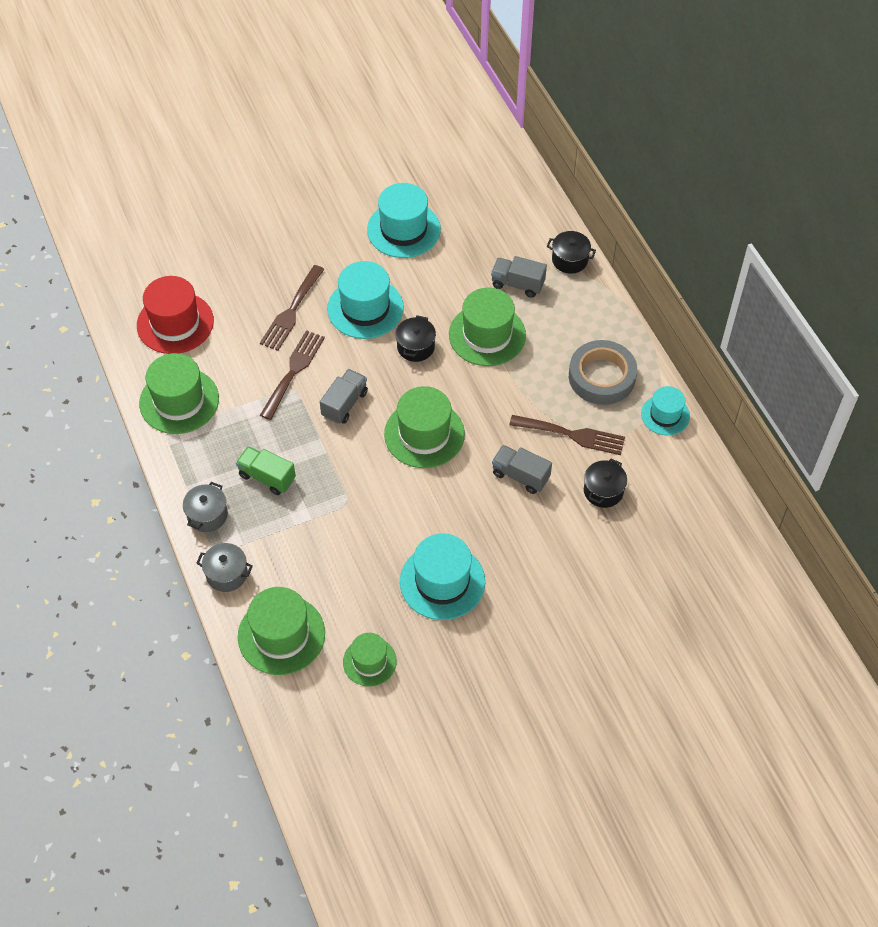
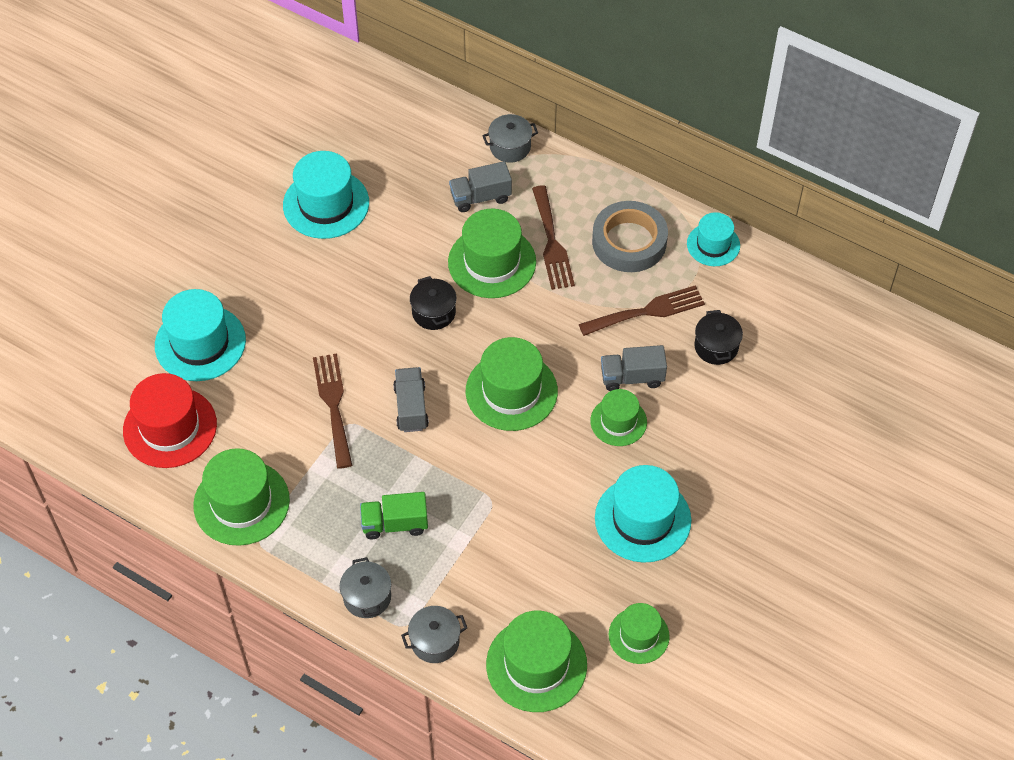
camera: 35 degrees left, 0 degrees up
brown fork [260,265,325,351] -> brown fork moved to [532,185,575,290]
turquoise hat [327,261,404,339] -> turquoise hat moved to [155,289,246,381]
black pot [547,231,596,274] -> grey pot [482,114,538,162]
none -> green hat [590,389,647,446]

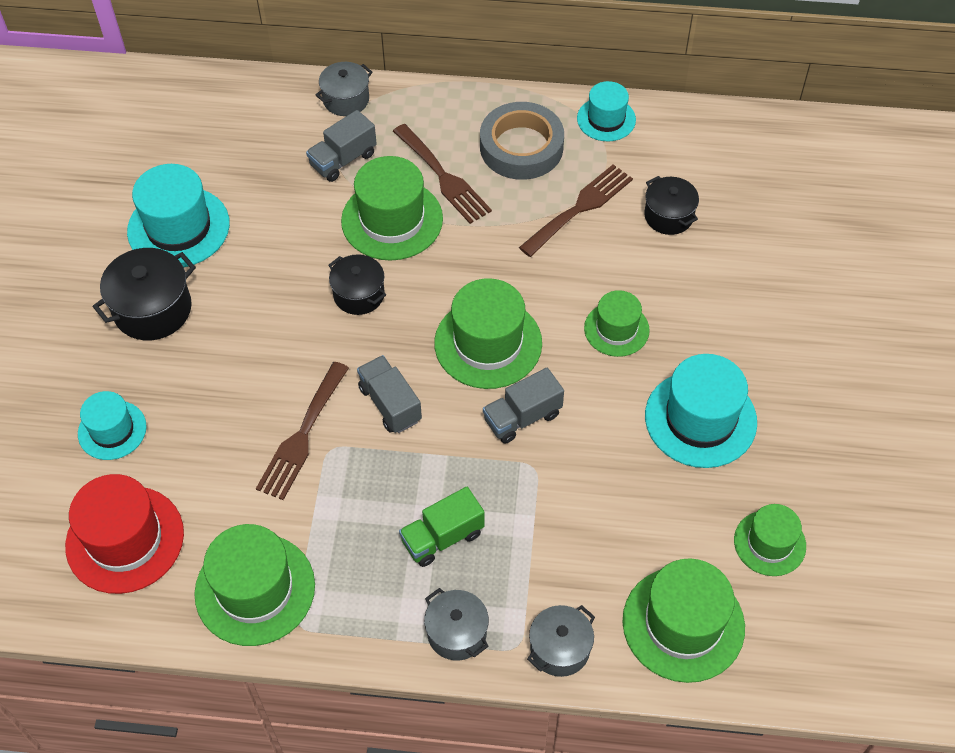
camera: 25 degrees left, 0 degrees up
turquoise hat [155,289,246,381] -> turquoise hat [78,391,147,460], size x0.61
brown fork [313,353,353,469] -> brown fork turned 120 degrees counterclockwise [256,362,349,500]
grey truck [601,345,667,391] -> grey truck moved to [483,368,564,444]
none -> black pot [92,248,196,340]

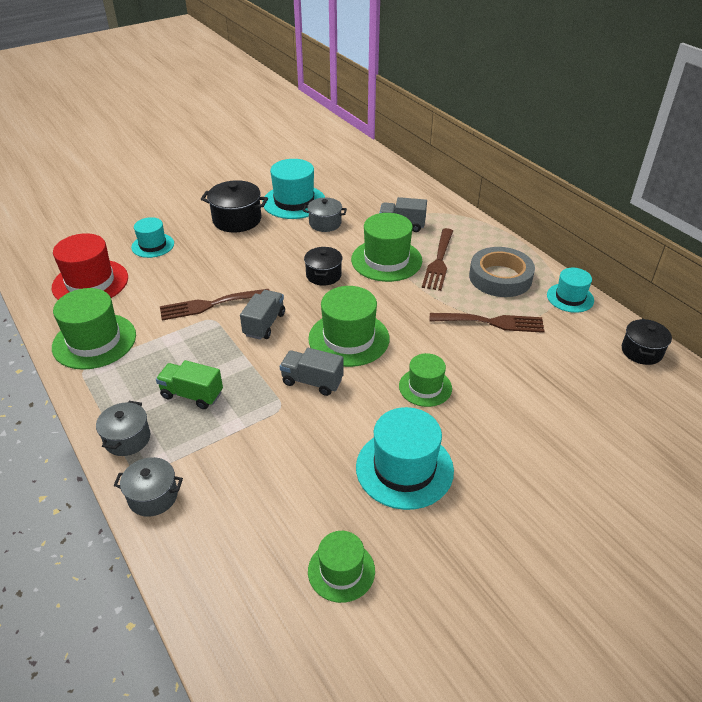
camera: 50 degrees right, 15 degrees down
grey pot [316,62,373,116] -> grey pot moved to [303,198,347,232]
green hat [622,559,745,683] -> none
black pot [644,176,699,235] -> black pot moved to [622,319,672,365]

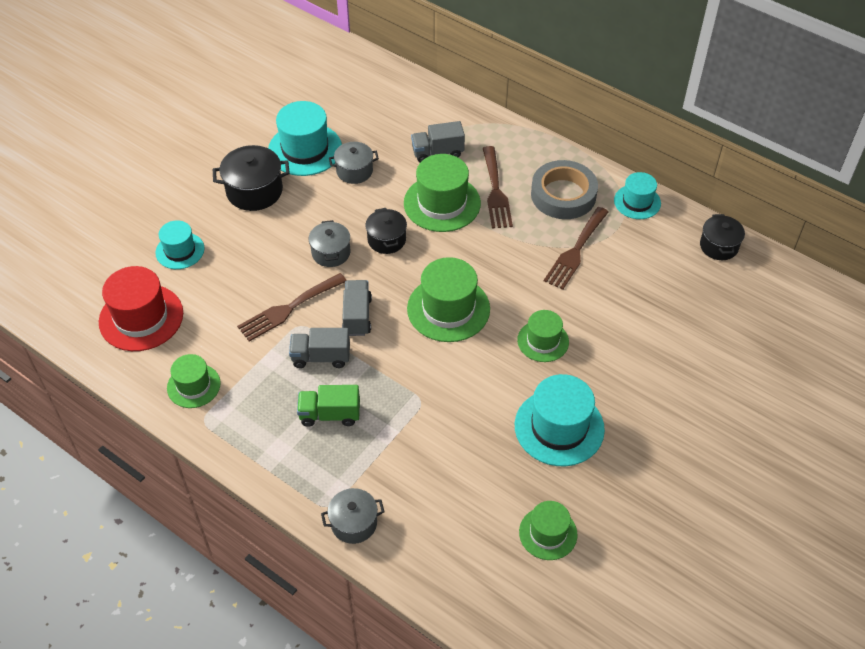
camera: 20 degrees left, 10 degrees up
green hat [52,288,136,370] -> green hat [167,354,221,408], size x0.61
grey pot [96,401,150,456] -> grey pot moved to [309,220,350,267]
grey truck [280,348,344,396] -> grey truck moved to [289,328,350,368]
brown fork [430,313,544,333] -> brown fork turned 135 degrees clockwise [544,207,608,290]

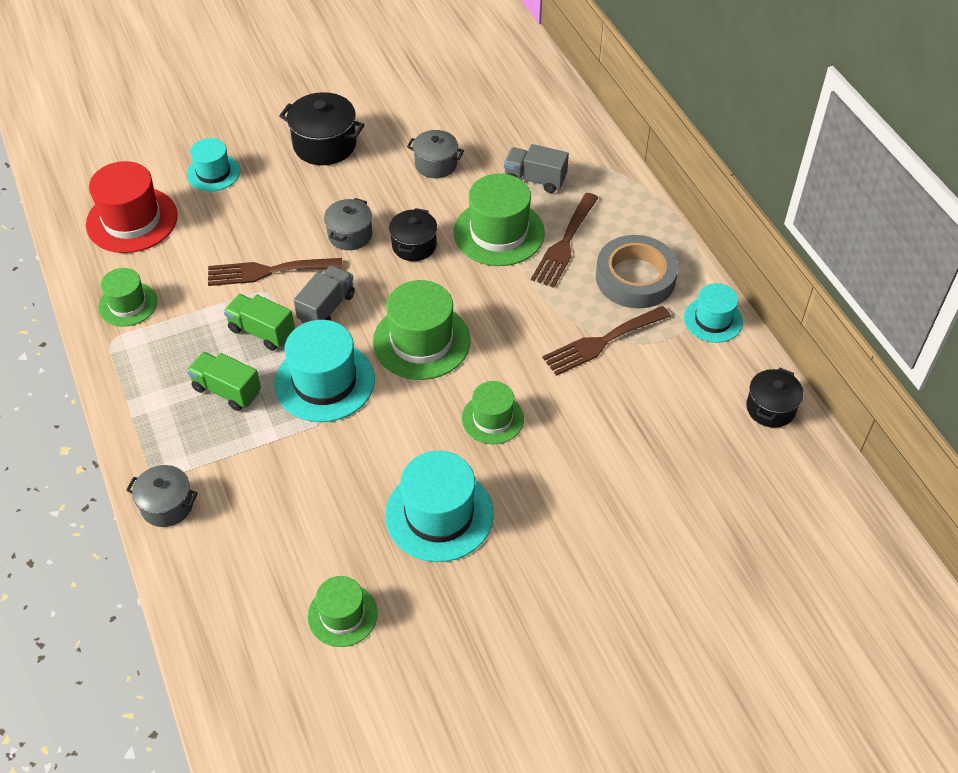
camera: 30 degrees right, 0 degrees up
turquoise hat [268,101,342,176] -> turquoise hat moved to [274,320,375,422]
grey truck [289,328,350,368] -> green truck [224,294,295,351]

